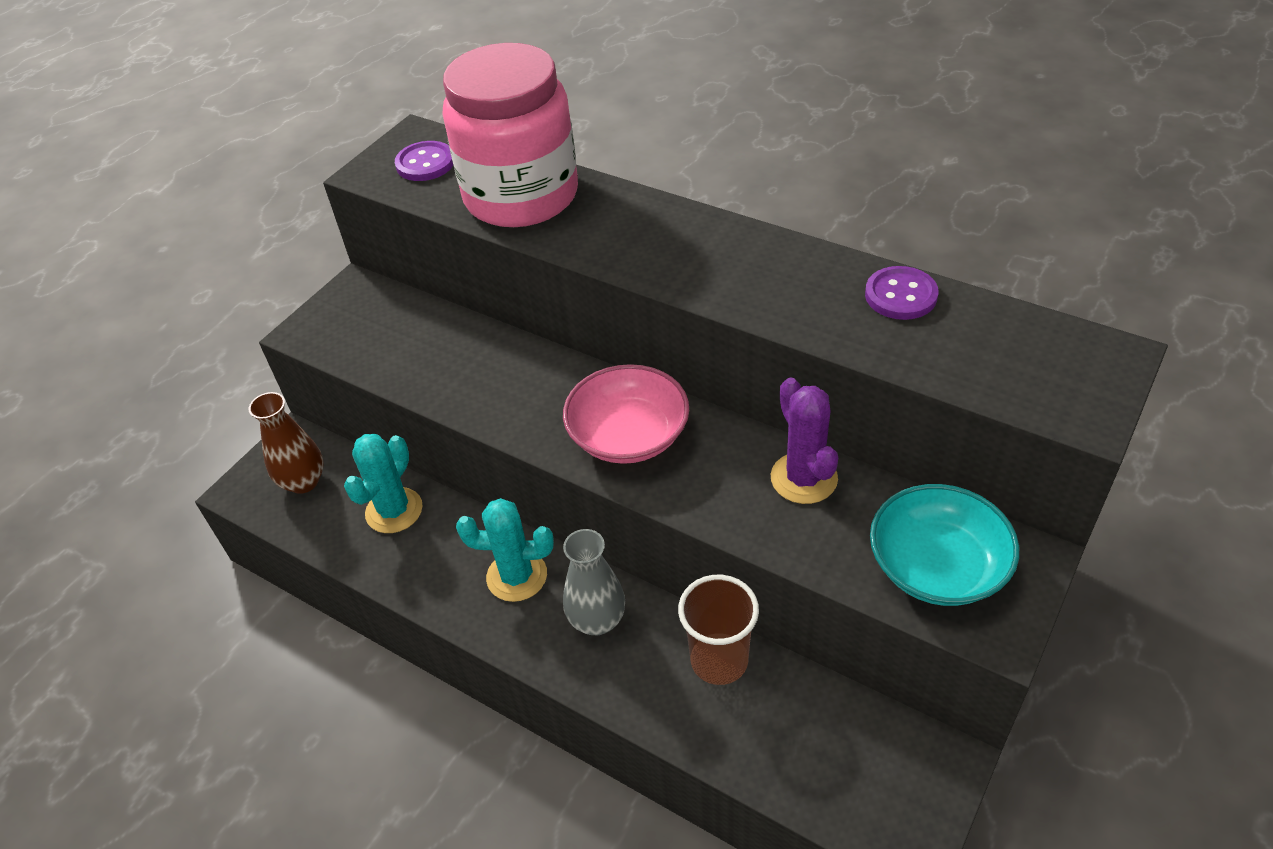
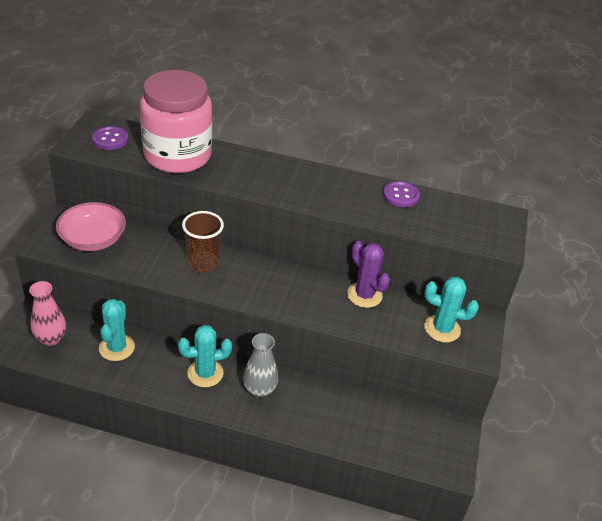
camera: 25 degrees left, 5 degrees down
brown vase [249,392,324,494] -> pink vase [29,281,66,346]
pink bowl [563,364,689,464] -> pink bowl moved to [56,202,126,251]
brown cup [678,575,759,685] -> brown cup moved to [182,211,224,272]
turquoise bowl [870,484,1019,606] -> turquoise cactus [424,277,479,342]

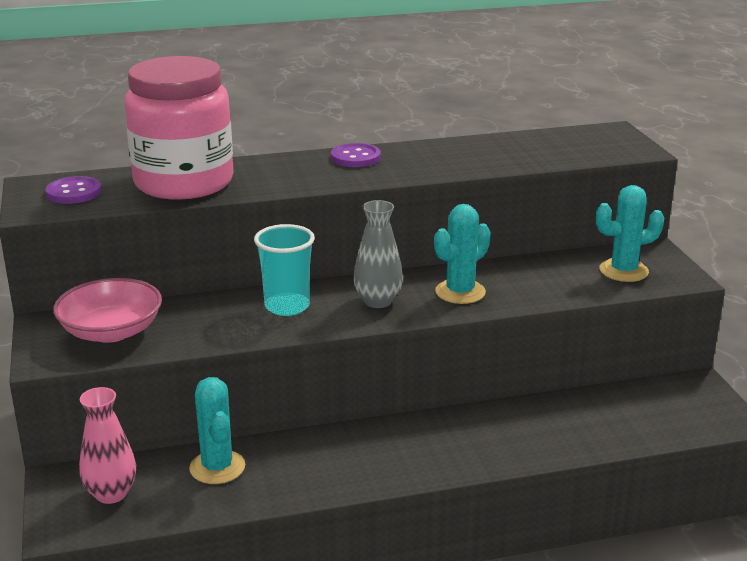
camera: 25 degrees left, 15 degrees down
turquoise cactus [178,325,232,387] -> turquoise cactus moved to [434,204,490,304]
brown cup [182,211,224,272] -> turquoise cup [254,224,315,316]
grey vase [243,333,278,398] -> grey vase moved to [353,200,403,308]
purple cactus [347,241,390,308] -> none
purple button [383,181,420,207] -> purple button moved to [331,143,381,167]

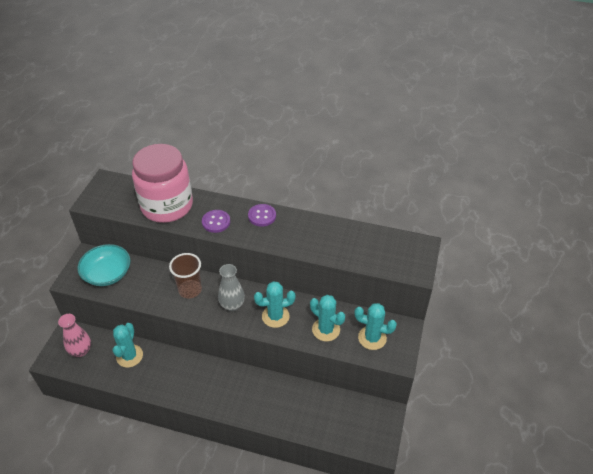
camera: 30 degrees right, 20 degrees up
purple button [46,176,101,204] -> purple button moved to [202,210,230,233]
pink bowl [53,278,162,343] -> turquoise bowl [77,244,130,286]
turquoise cup [254,224,315,316] -> brown cup [169,253,202,298]
none -> turquoise cactus [310,295,345,341]

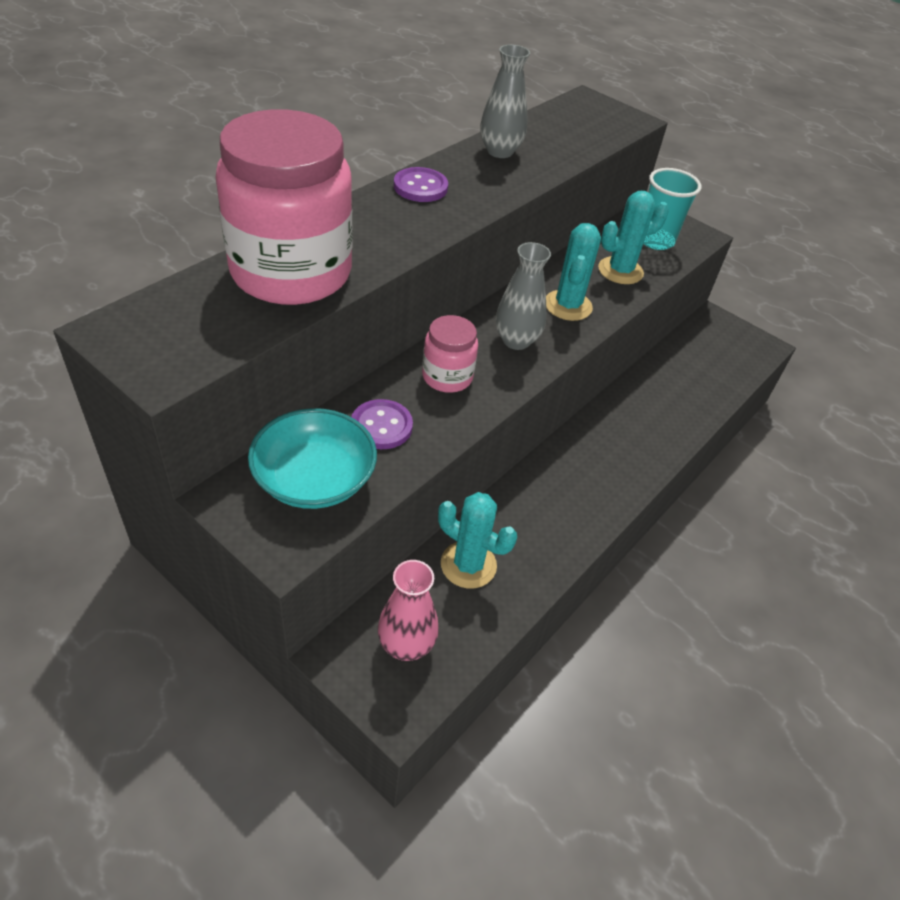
camera: 70 degrees left, 0 degrees up
brown cup [169,253,202,298] -> pink jar [422,315,478,393]
purple button [202,210,230,233] -> purple button moved to [352,399,413,449]
turquoise cactus [355,303,397,350] -> turquoise cup [643,168,702,250]
none -> grey vase [480,44,530,158]

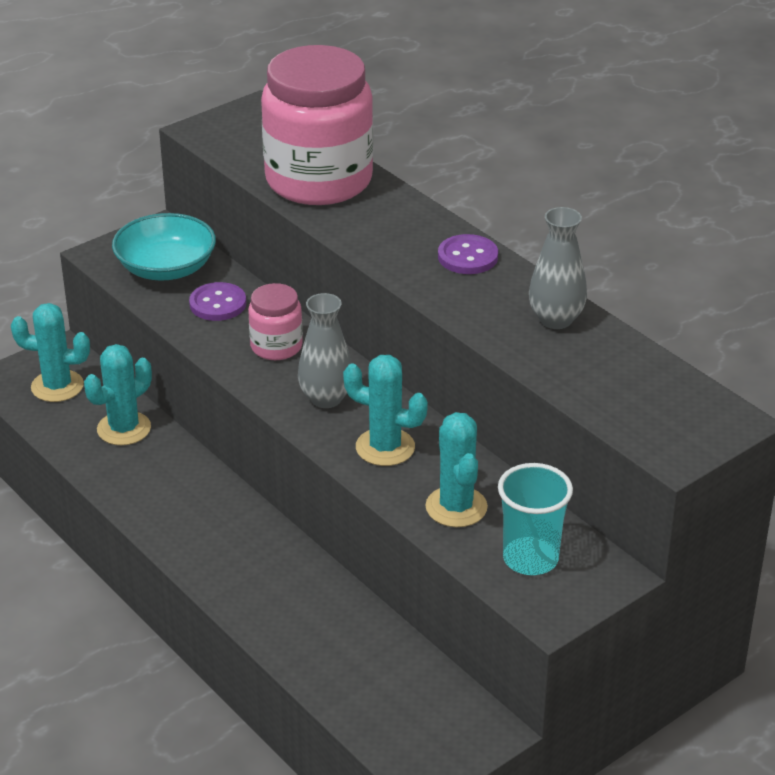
camera: 105 degrees right, 10 degrees down
pink vase [378,560,439,661] -> turquoise cactus [11,303,90,402]

